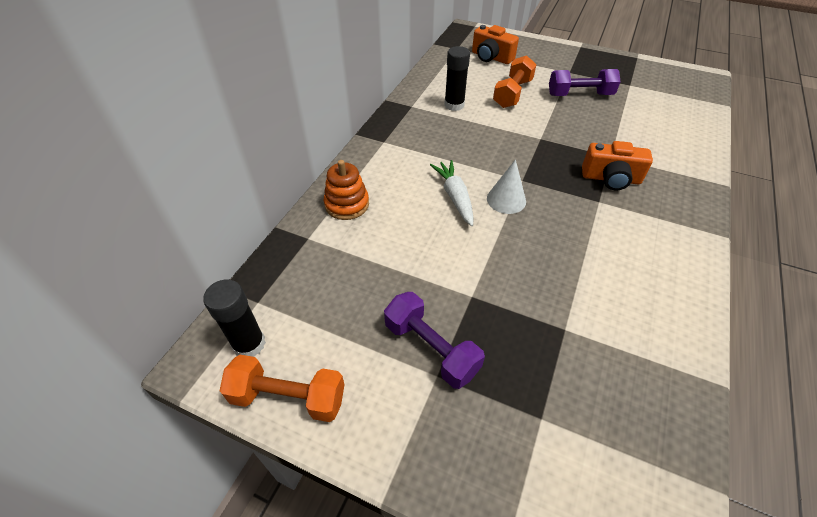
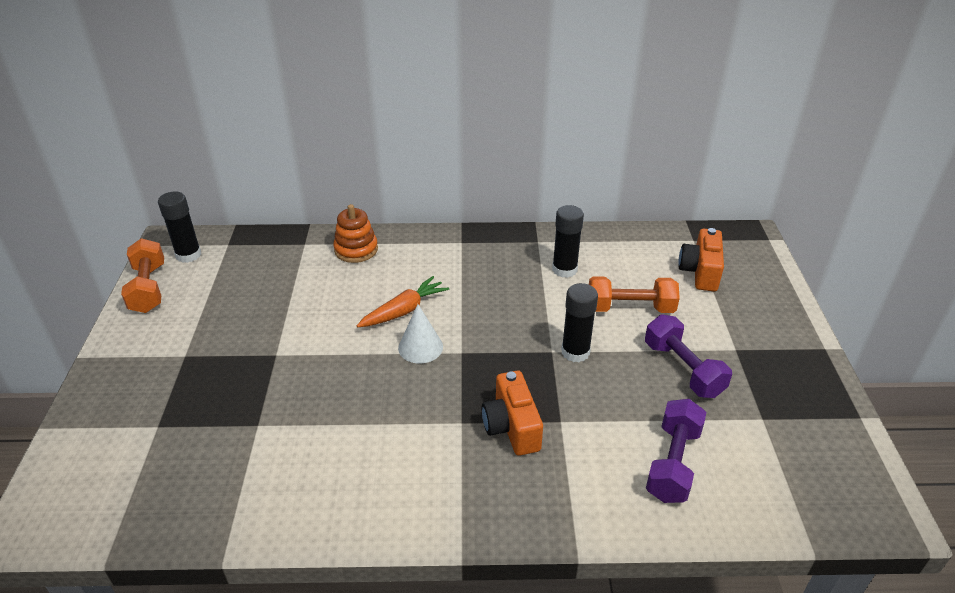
camera: 65 degrees right, 10 degrees down
purple dumbbell [384,292,485,389] -> purple dumbbell moved to [646,399,706,503]
white carrot [430,160,473,226] -> orange carrot [357,276,449,327]
none -> black glue stick [561,283,598,362]

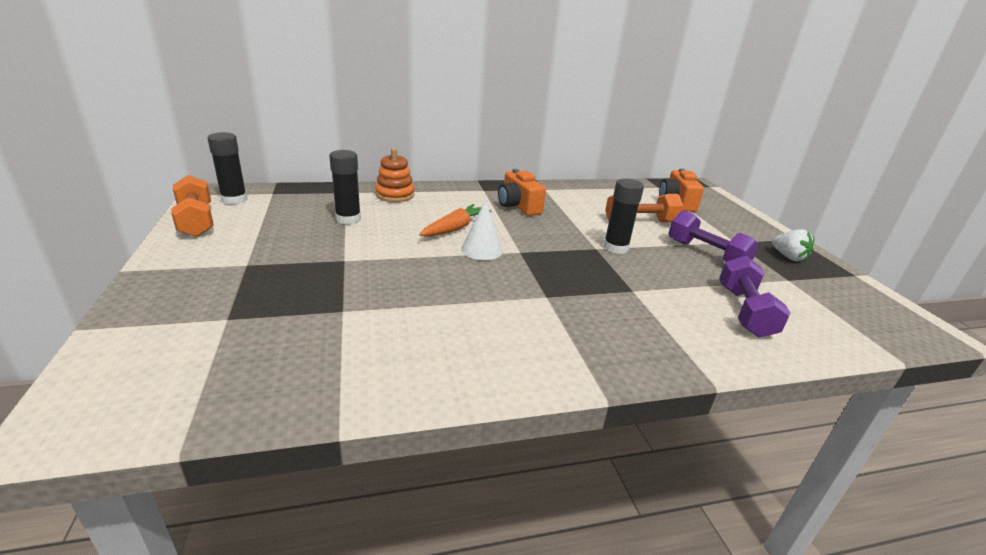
camera: 15 degrees left, 10 degrees down
orange camera [482,371,543,456] -> orange camera moved to [498,169,546,216]
black glue stick [552,205,584,278] -> black glue stick moved to [329,150,361,224]
none -> white strawberry [772,229,815,261]

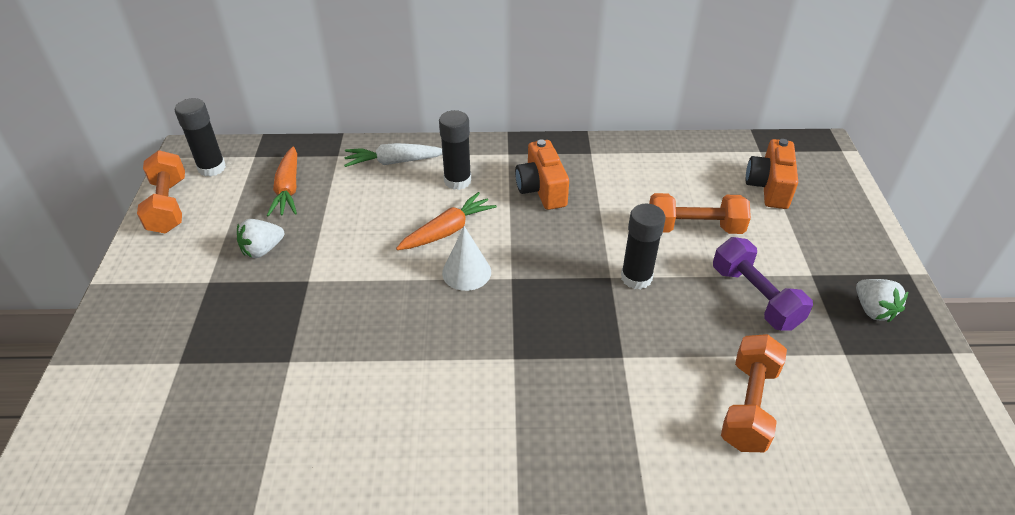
camera: 15 degrees right, 15 degrees up
black glue stick [329,150,361,224] -> black glue stick moved to [439,110,471,190]
orange stacking toy [375,148,415,202] -> white carrot [344,143,443,167]
purple dumbbell [719,256,791,338] -> orange dumbbell [721,334,787,452]
none -> white strawberry [237,219,284,258]
none -> orange carrot [267,146,297,217]

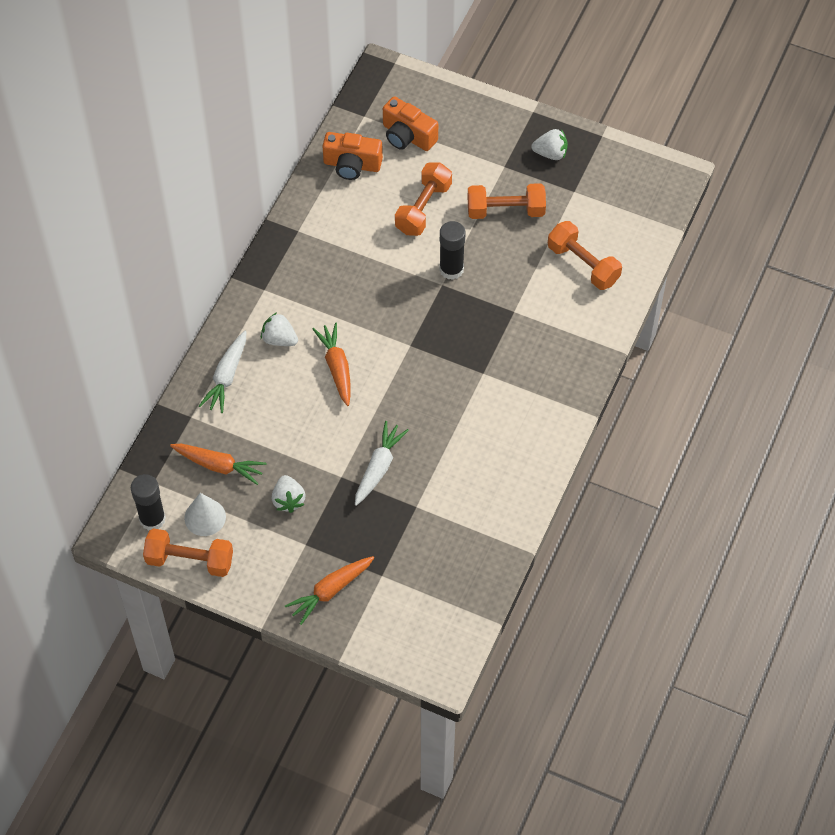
camera: 65 degrees left, 15 degrees up
black glue stick [439,110,471,190] -> white strawberry [261,313,298,346]
white cone [442,226,491,291] -> white cone moved to [184,493,226,536]
orange camera [515,139,569,210] -> orange camera moved to [323,132,383,180]
purple dumbbell [713,237,813,331] -> orange dumbbell [468,183,546,219]
none -> orange carrot [285,556,374,625]
none -> white carrot [355,421,409,506]

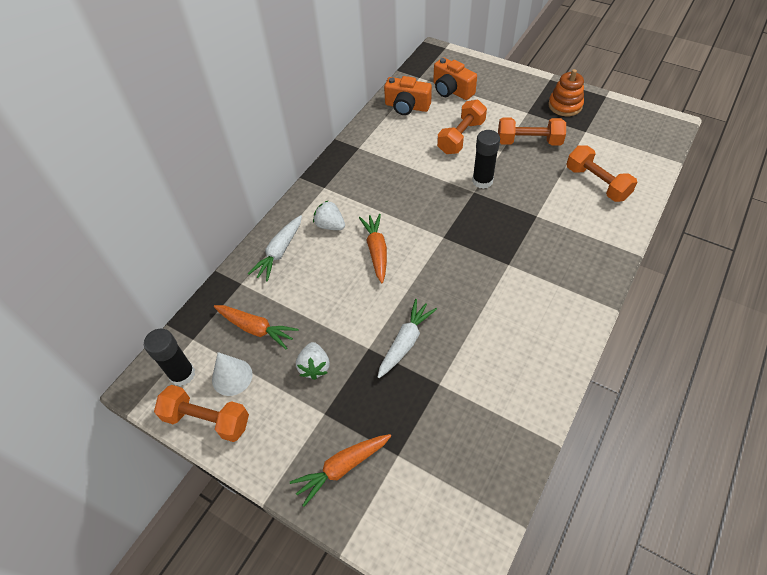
camera: 10 degrees right, 5 degrees down
white strawberry [531,129,568,160] -> orange stacking toy [548,69,584,116]

